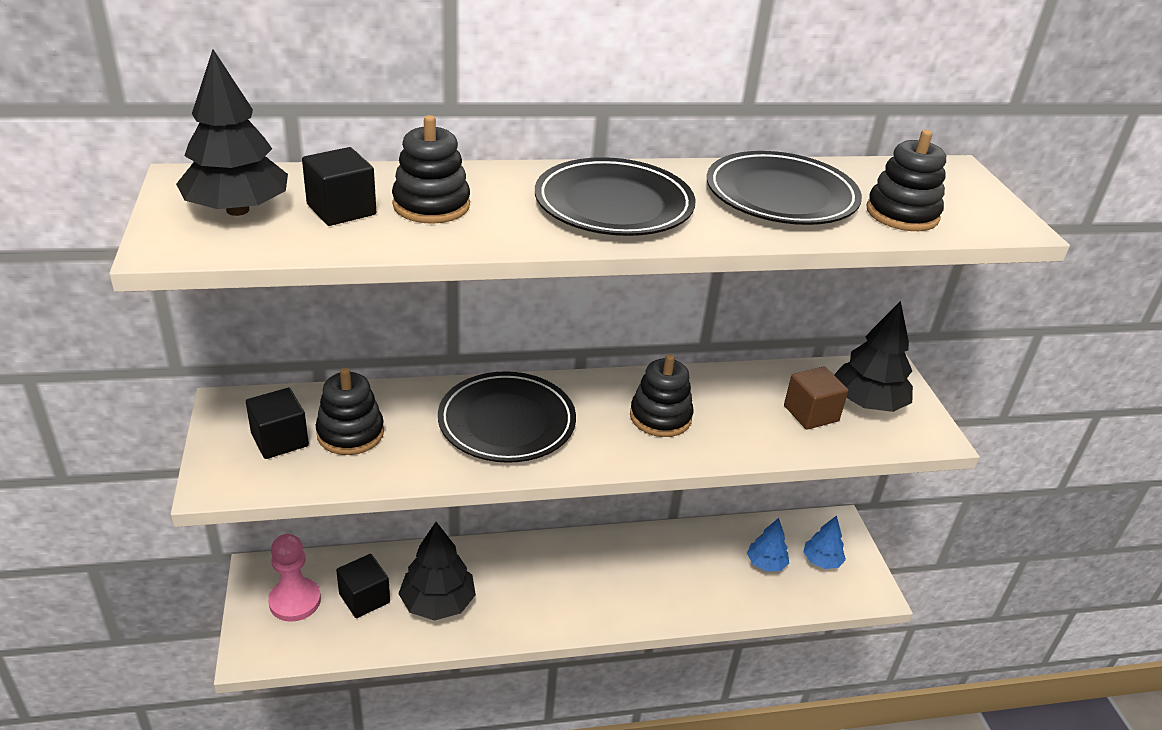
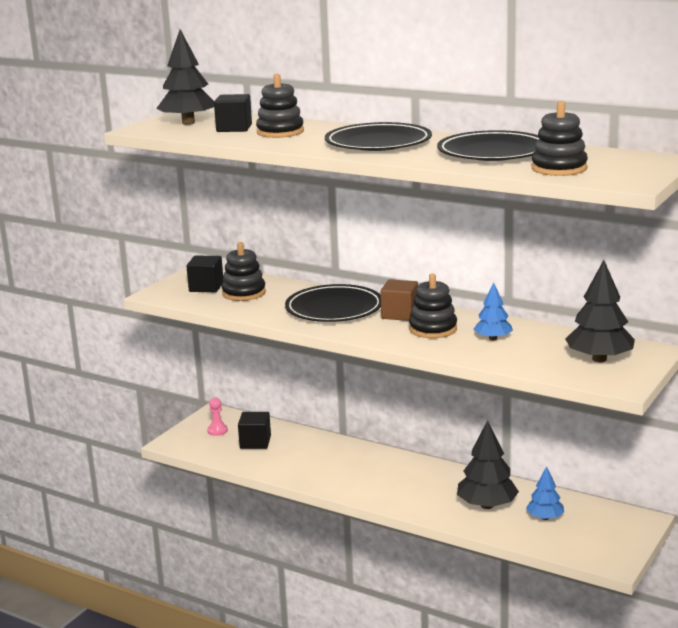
camera: 45 degrees right, 15 degrees down
pink pawn [268,534,321,622] -> pink pawn [207,398,228,436], size x0.57
black tree [398,522,476,621] -> black tree moved to [457,420,519,509]
brown cube [784,366,848,430] -> brown cube moved to [380,279,418,321]
blue tree [803,515,846,569] -> blue tree moved to [473,282,513,341]

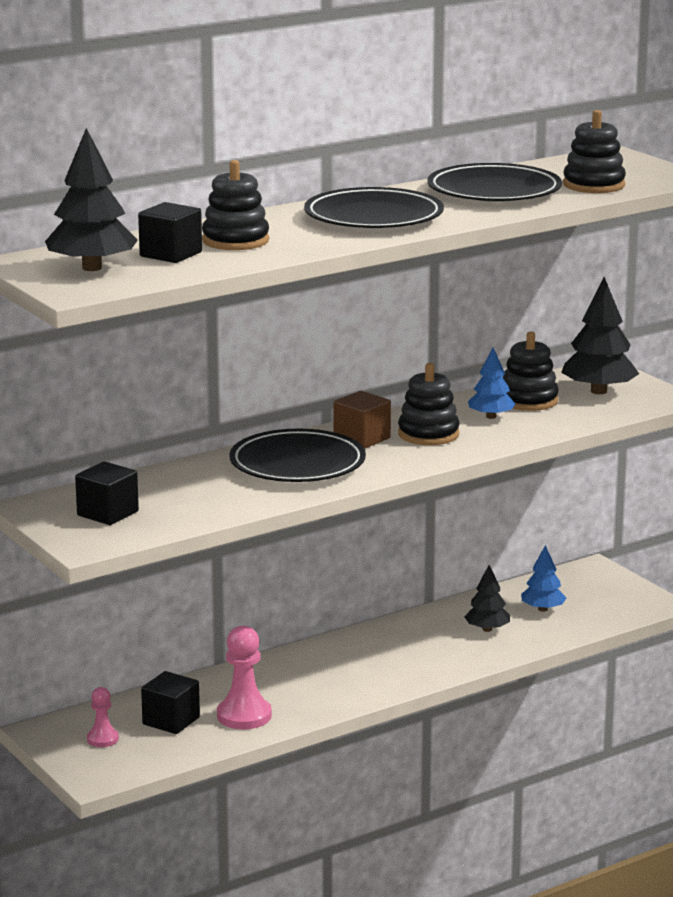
camera: 65 degrees left, 0 degrees up
black stacking toy [222,242,266,301] -> black stacking toy moved to [503,331,559,411]
black tree [457,420,519,509] -> black tree [464,565,510,632], size x0.60
none -> pink pawn [217,625,272,729]

